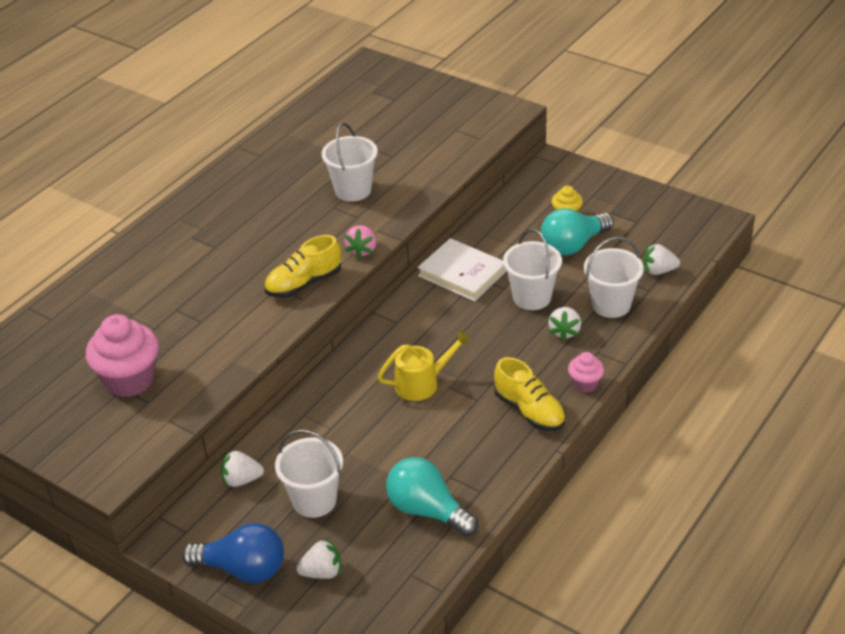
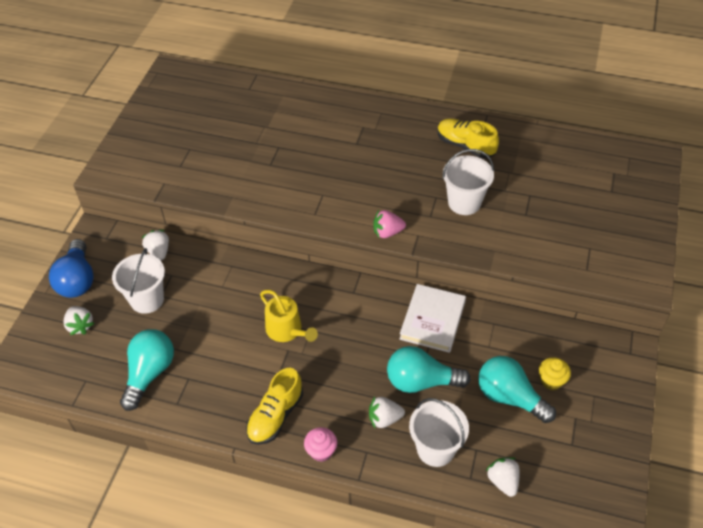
camera: 70 degrees right, 10 degrees up
pink cupcake [86,314,158,397] -> none
yellow shoe [264,235,341,298] -> yellow shoe moved to [437,118,499,158]
white bucket [503,229,562,310] -> turquoise light bulb [387,346,471,393]

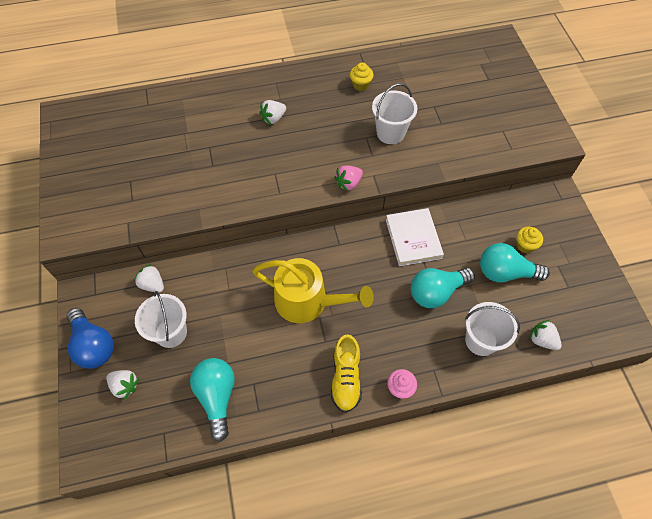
camera: 30 degrees left, 10 degrees up
yellow watering can [260,290,318,342] -> yellow watering can [252,258,374,323], size x1.58
white strawberry [369,397,405,428] -> white strawberry moved to [259,100,286,124]
yellow shoe [437,118,499,158] -> yellow cupcake [350,63,373,91]

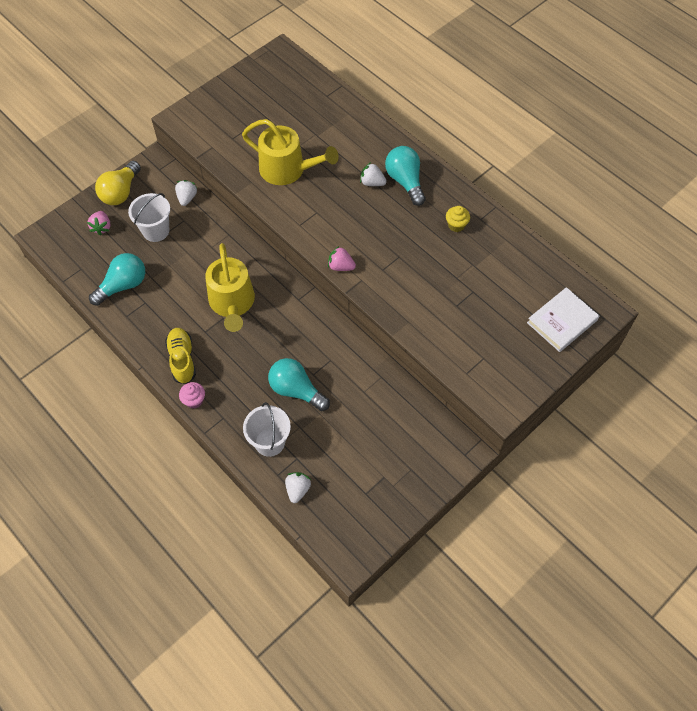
camera: 60 degrees right, 0 degrees up
blue light bulb [67,308,114,369] -> yellow light bulb [95,161,141,205]
white strawberry [106,370,139,400] -> pink strawberry [87,211,110,235]
yellow shoe [331,334,362,413] -> yellow shoe turned 105 degrees clockwise [165,328,196,384]
white bucket [372,83,417,144] -> none
white book [386,208,444,266] -> white book moved to [527,287,599,352]
turquoise light bulb [480,243,550,282] -> turquoise light bulb moved to [385,146,426,206]
yellow cupcake [516,227,543,253] -> none
none -> yellow watering can [242,119,339,185]

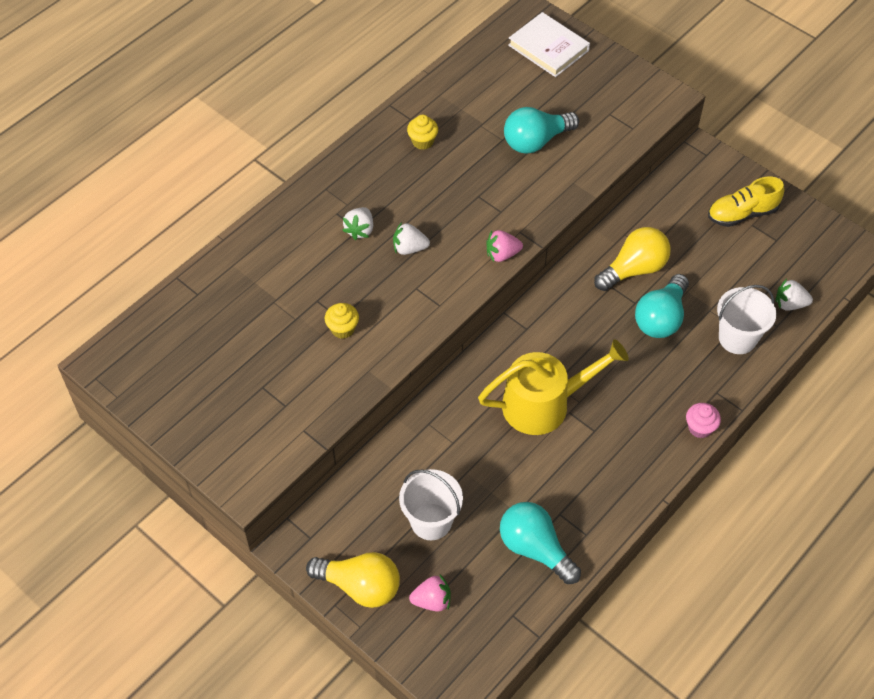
camera: 95 degrees left, 5 degrees down
yellow shoe [165,328,196,384] -> yellow shoe moved to [708,177,784,227]
white strawberry [175,180,198,206] -> white strawberry moved to [393,222,430,255]
yellow watering can [242,119,339,185] -> yellow cupcake [325,303,359,339]
pink strawberry [328,246,356,271] -> pink strawberry turned 60 degrees clockwise [486,230,523,262]
turquoise light bulb [385,146,426,206] -> turquoise light bulb moved to [504,107,579,154]
none -> yellow light bulb [594,227,671,291]

